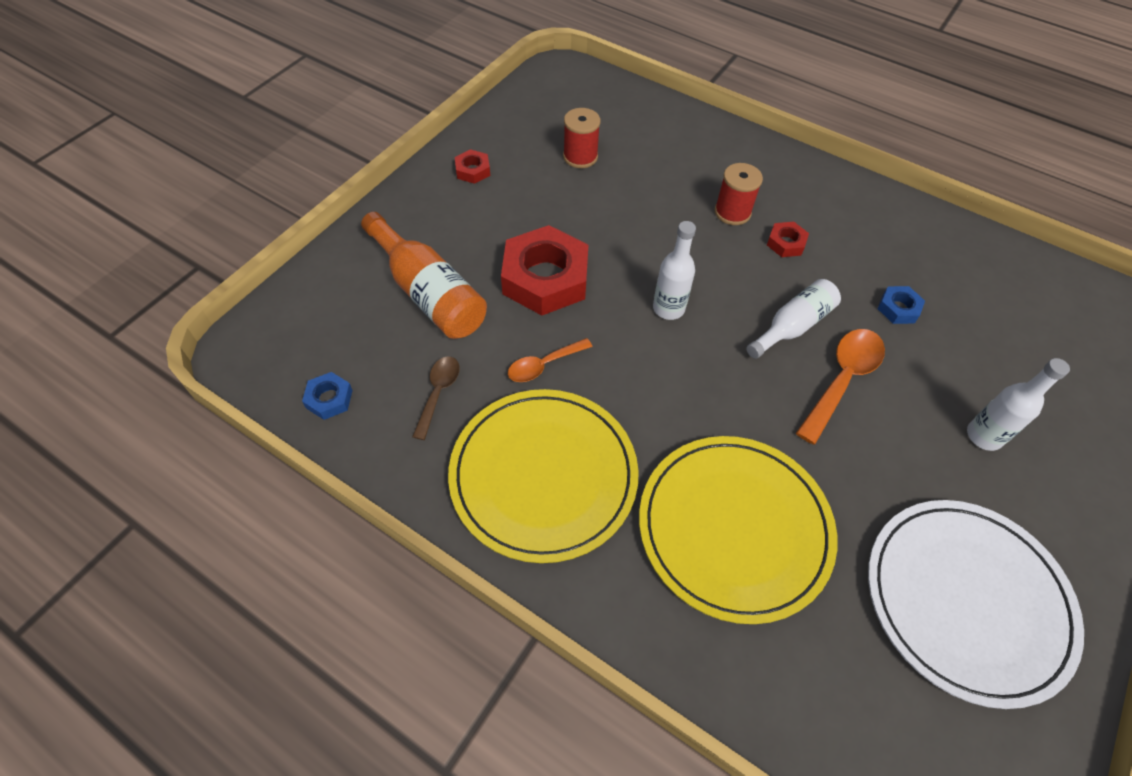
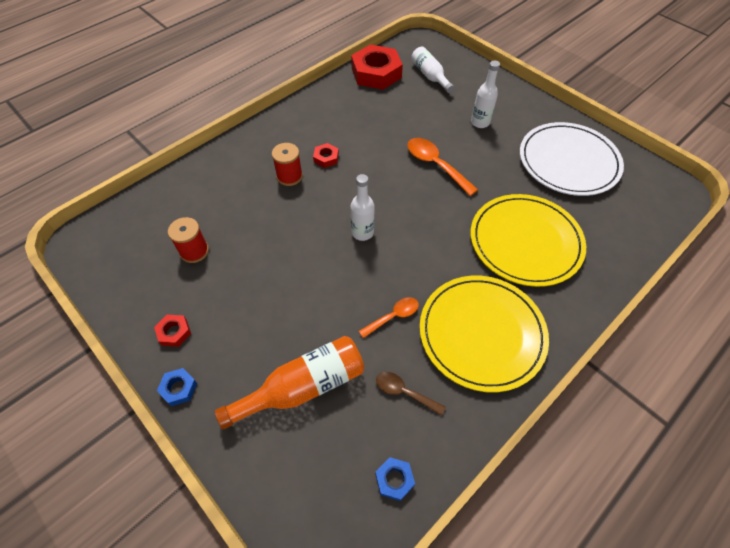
camera: 75 degrees left, 0 degrees up
red nut [501,225,588,316] -> red nut moved to [351,44,403,90]
orange spoon [508,338,593,382] -> orange spoon turned 105 degrees counterclockwise [359,297,419,338]
white bottle [746,279,841,359] -> white bottle moved to [411,47,454,93]
blue nut [877,286,925,324] -> blue nut moved to [157,368,197,406]

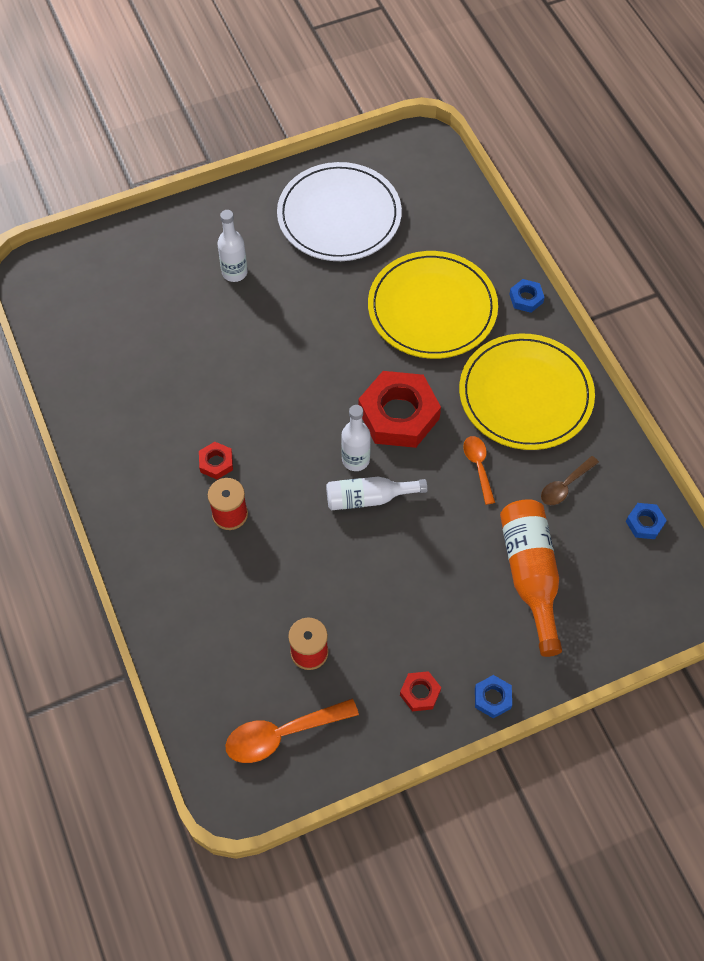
camera: 70 degrees left, 5 degrees up
red nut [351,44,403,90] -> red nut moved to [359,371,441,448]
orange spoon [407,138,478,196] -> orange spoon moved to [225,698,359,763]
white bottle [411,47,454,93] -> white bottle moved to [326,477,428,510]
none -> blue nut [509,279,545,313]

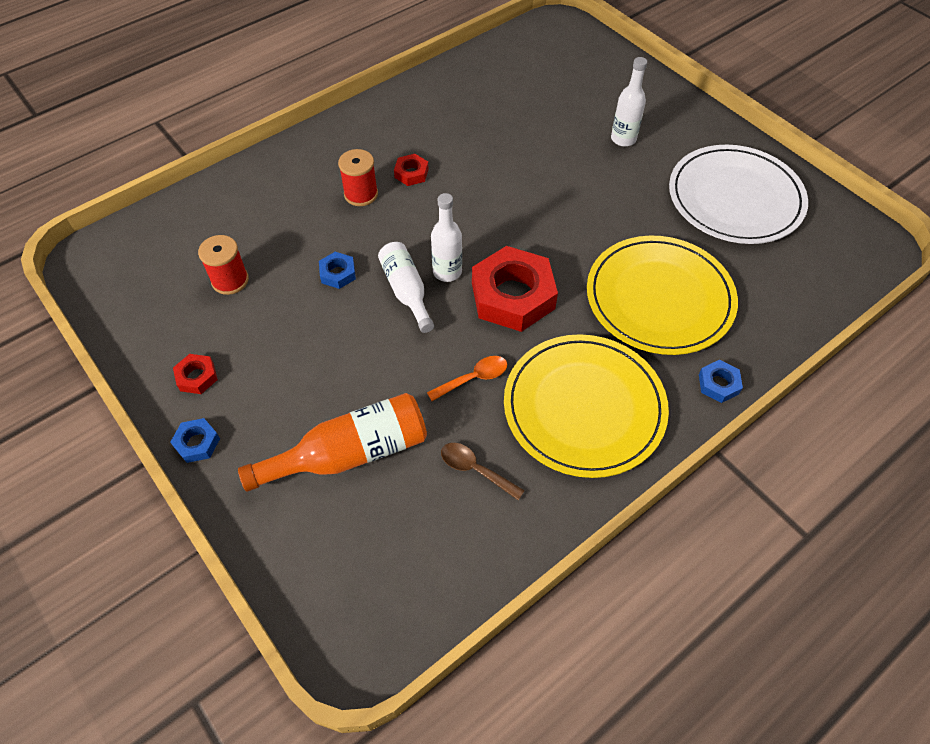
camera: 75 degrees right, 5 degrees down
orange spoon [225,698,359,763] -> none
blue nut [626,503,667,539] -> blue nut moved to [319,252,356,289]

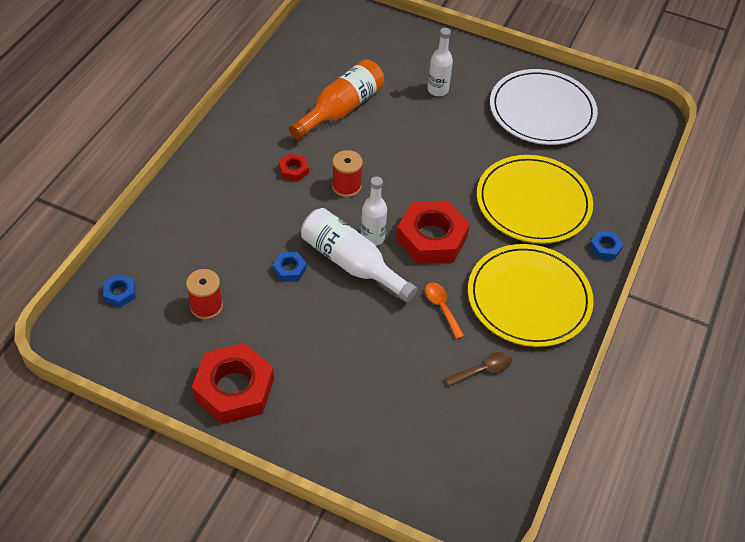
camera: 30 degrees left, 5 degrees down
blue nut [170,418,220,463] -> blue nut moved to [103,274,136,307]
red nut [173,354,218,394] -> red nut [192,343,274,424], size x2.22
orange bottle [238,393,427,492] -> orange bottle moved to [289,59,384,140]
red spool [338,149,378,206] -> red spool moved to [332,150,363,197]
white bottle [378,242,434,333] -> white bottle [301,208,417,302], size x1.52
orange spoon [427,356,507,401] -> orange spoon turned 60 degrees counterclockwise [425,283,464,339]
brown spoon [441,443,525,500] -> brown spoon turned 150 degrees clockwise [445,352,512,386]

